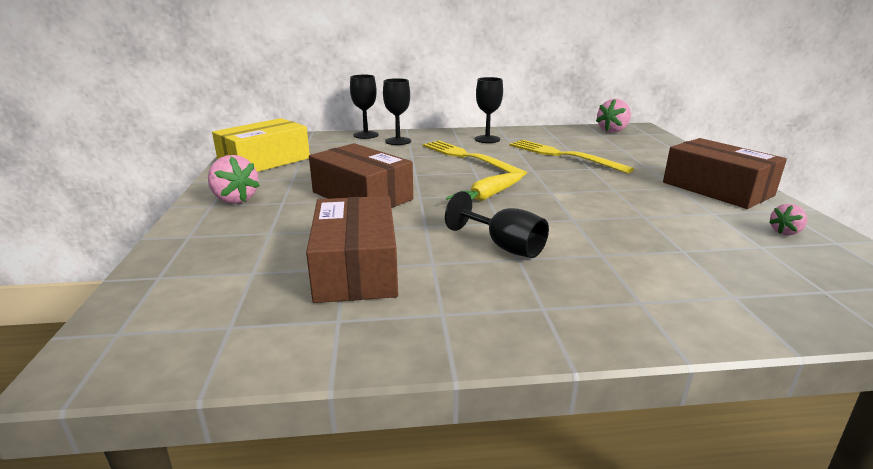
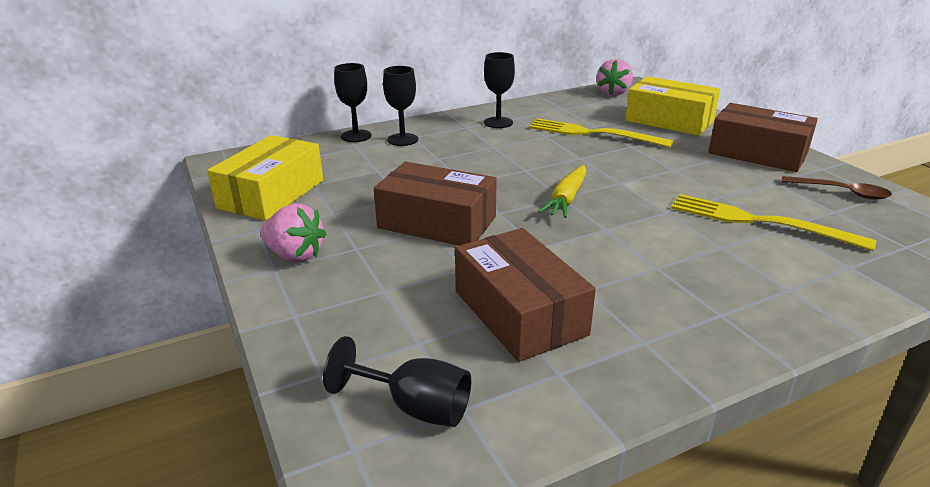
camera: 20 degrees left, 5 degrees up
yellow fork [423,140,527,177] -> yellow fork moved to [671,194,876,251]
black goblet [445,191,549,258] -> black goblet moved to [323,336,471,427]
pink strawberry [769,204,807,235] -> brown spoon [781,176,892,200]
none -> yellow box [625,76,720,136]

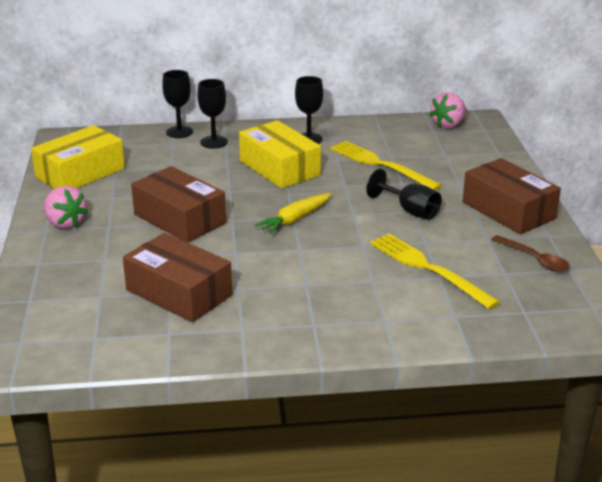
camera: 20 degrees right, 0 degrees up
black goblet [323,336,471,427] -> black goblet moved to [366,169,442,220]
brown box [455,228,596,362] -> brown box turned 45 degrees counterclockwise [123,233,232,322]
yellow box [625,76,720,136] -> yellow box moved to [239,120,321,189]

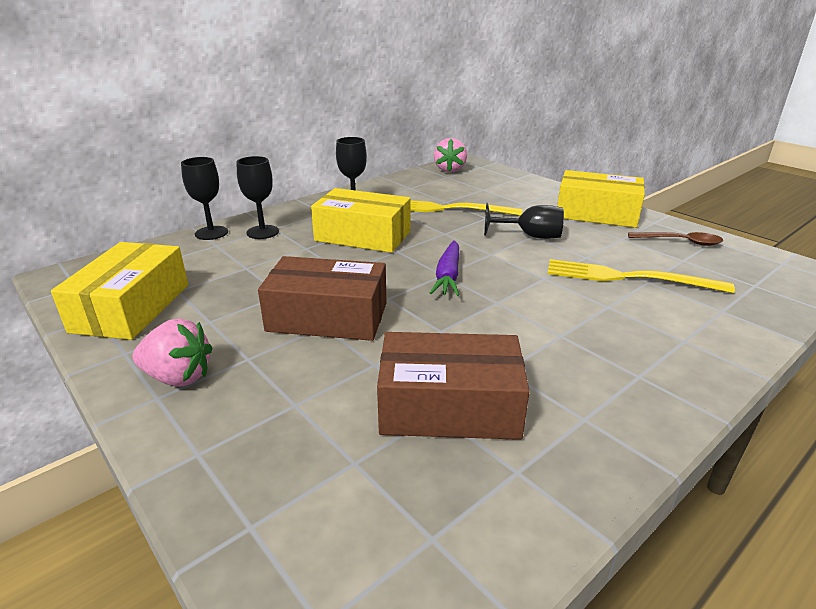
camera: 35 degrees left, 0 degrees up
yellow carrot [254,193,331,234] -> purple carrot [430,240,460,296]
brown box [463,158,561,234] -> yellow box [557,170,645,228]

